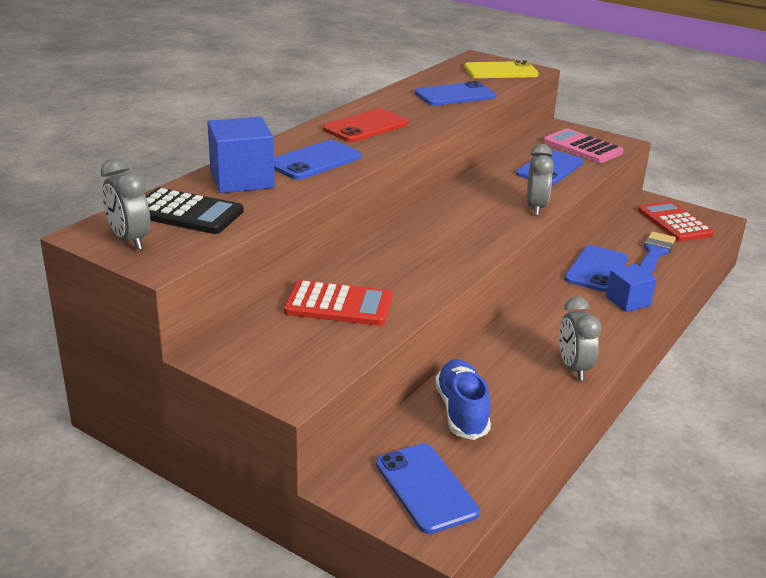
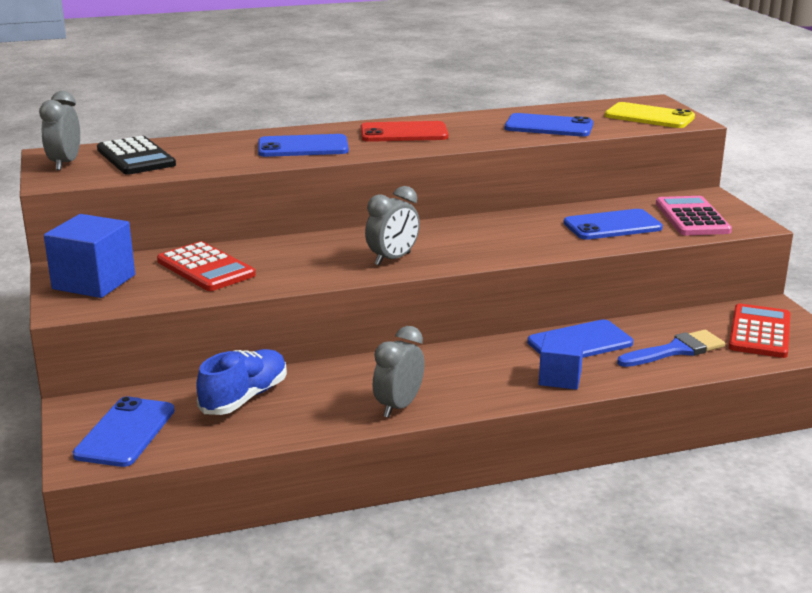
camera: 40 degrees right, 5 degrees down
blue cube [207,117,275,193] -> blue cube moved to [44,214,135,298]
grey clock [527,144,554,216] -> grey clock moved to [365,186,420,265]

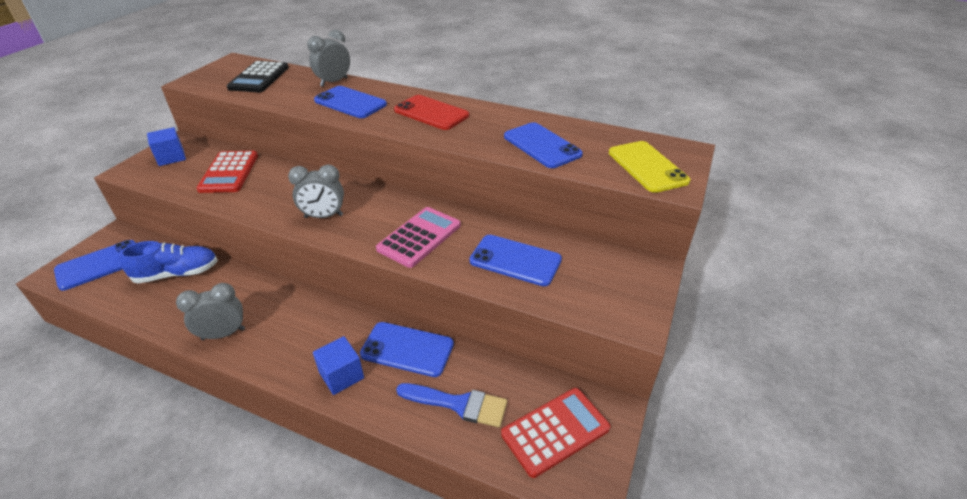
camera: 40 degrees right, 15 degrees up
grey clock [39,91,80,171] -> grey clock moved to [307,30,350,87]
blue cube [44,214,135,298] -> blue cube [147,127,186,166], size x0.64
pink calculator [656,196,732,235] -> pink calculator moved to [376,207,461,268]

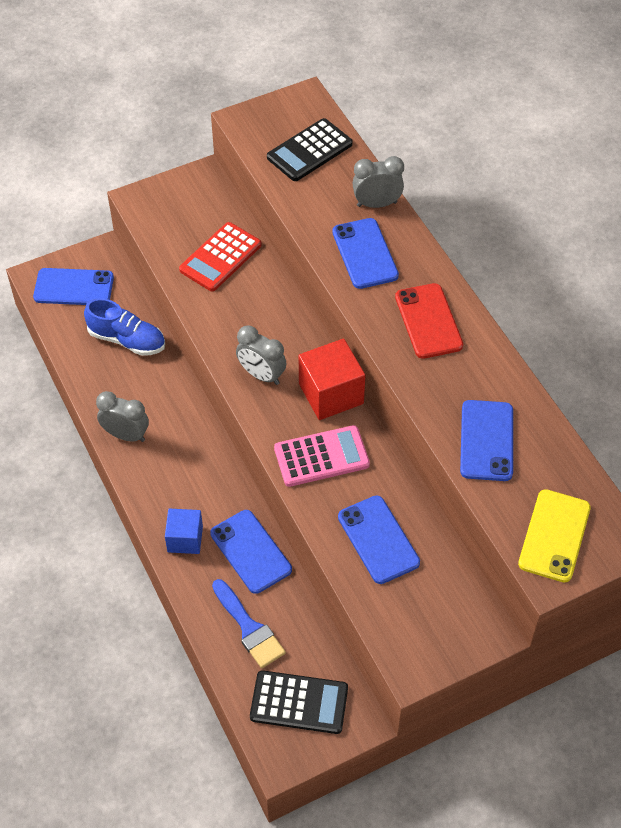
camera: 40 degrees right, 15 degrees up
blue cube [147,127,186,166] -> none
red calculator [501,388,611,478] -> black calculator [250,670,348,734]
none -> red cube [299,339,366,420]

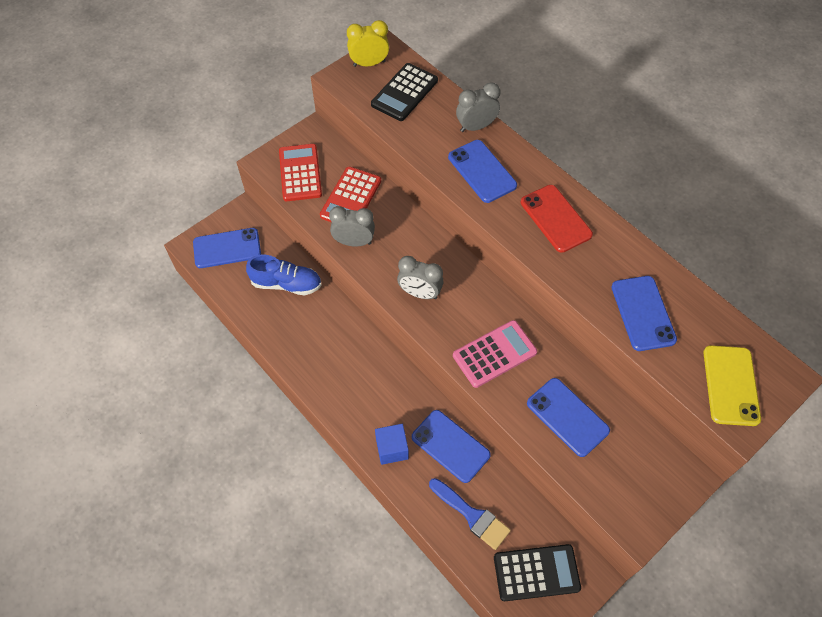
camera: 15 degrees left, 5 degrees up
grey clock [96,391,149,442] -> grey clock moved to [329,206,375,247]
red cube [299,339,366,420] -> none
none -> red calculator [279,144,322,201]
none -> yellow clock [347,20,389,67]

